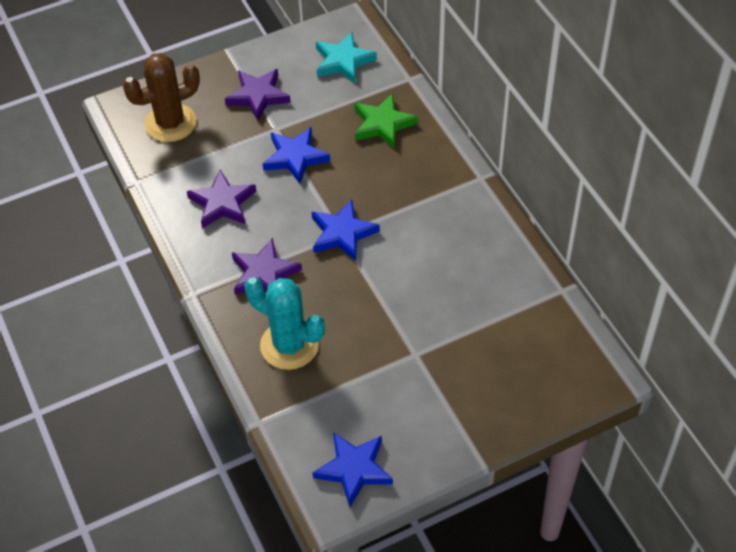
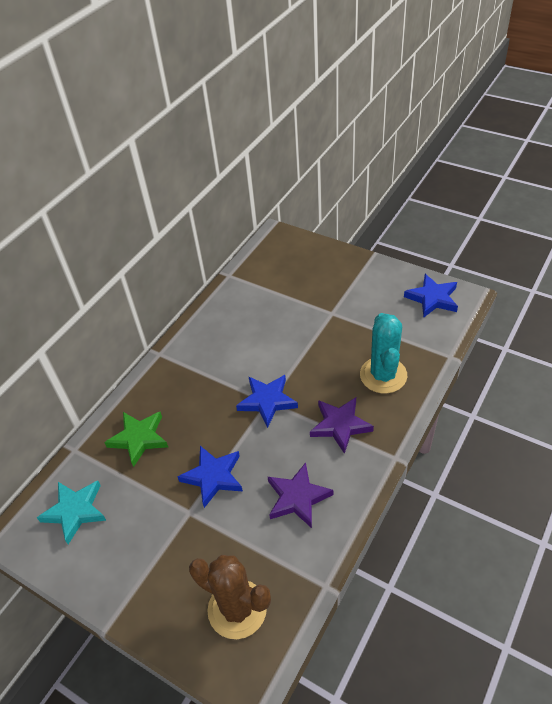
camera: 120 degrees left, 5 degrees down
purple star [225,69,291,121] -> none

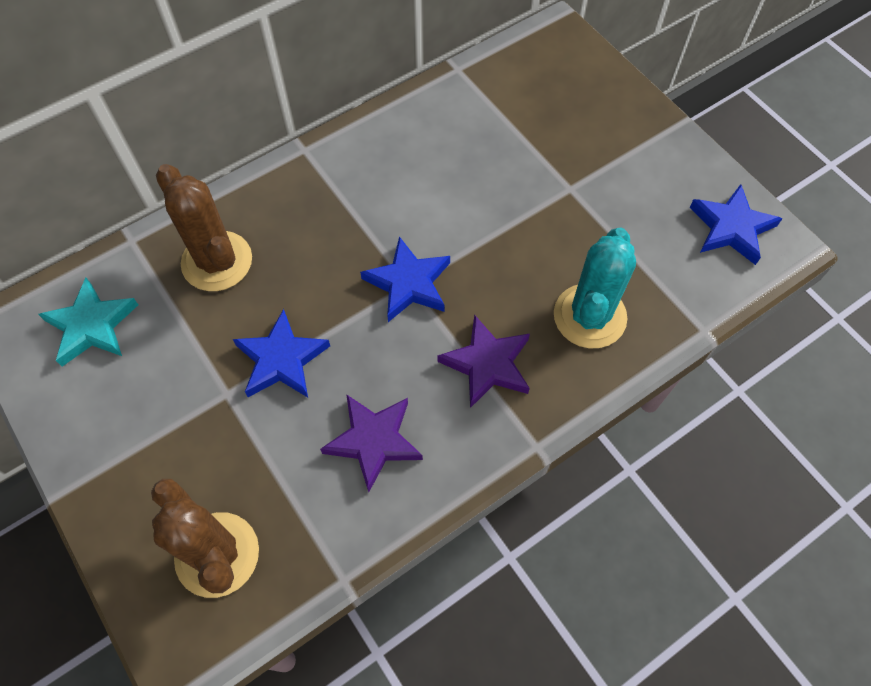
camera: 20 degrees right, 15 degrees up
green star [104,412,168,467] -> brown cactus [156,164,252,291]

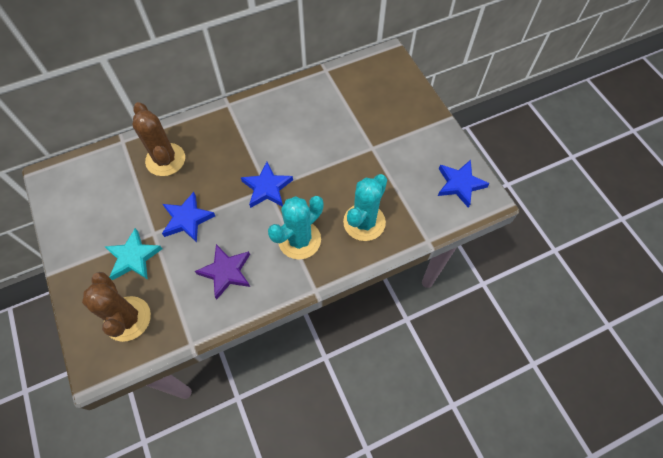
camera: 10 degrees right, 0 degrees up
turquoise star [38,278,138,366] -> turquoise star moved to [105,228,162,280]
purple star [437,314,530,408] -> turquoise cactus [268,196,323,259]

